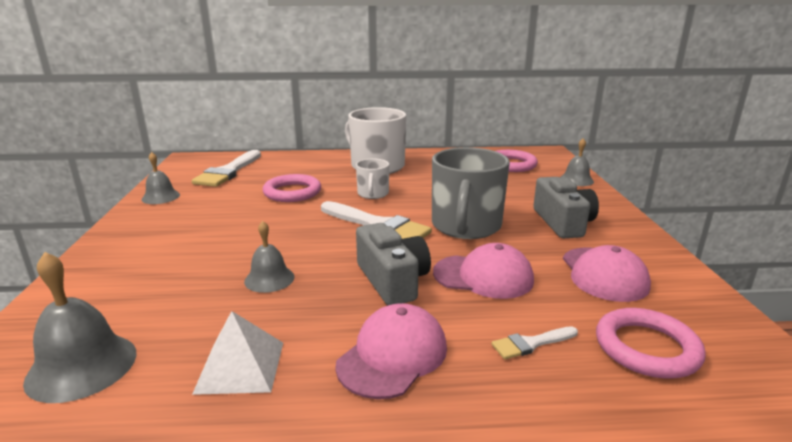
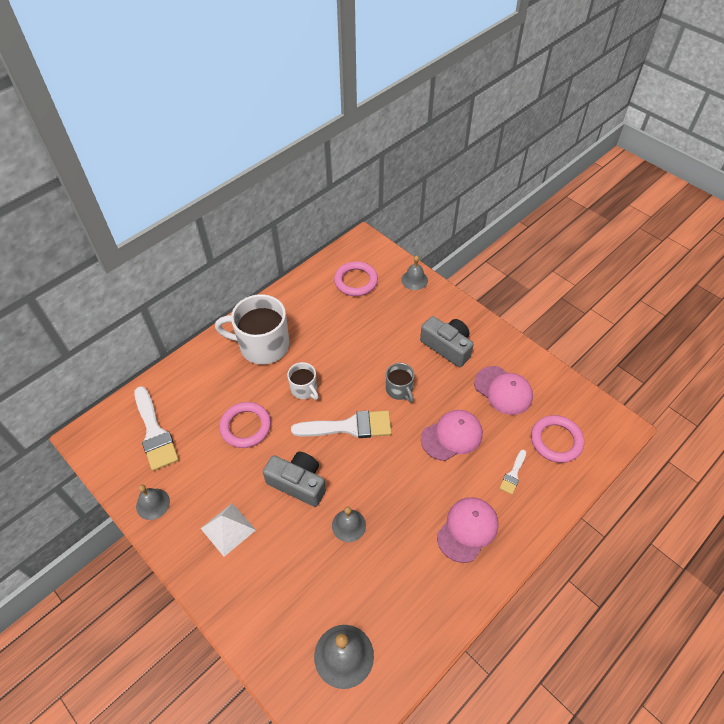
camera: 40 degrees left, 30 degrees up
white pyramid [192,311,283,395] -> white pyramid moved to [200,503,256,557]
pink cap [335,303,447,399] -> pink cap turned 45 degrees clockwise [437,498,499,563]
grey camera [356,223,431,305] -> grey camera moved to [263,452,326,507]
grey mug [432,147,510,239] -> grey mug [386,363,415,402], size x0.52

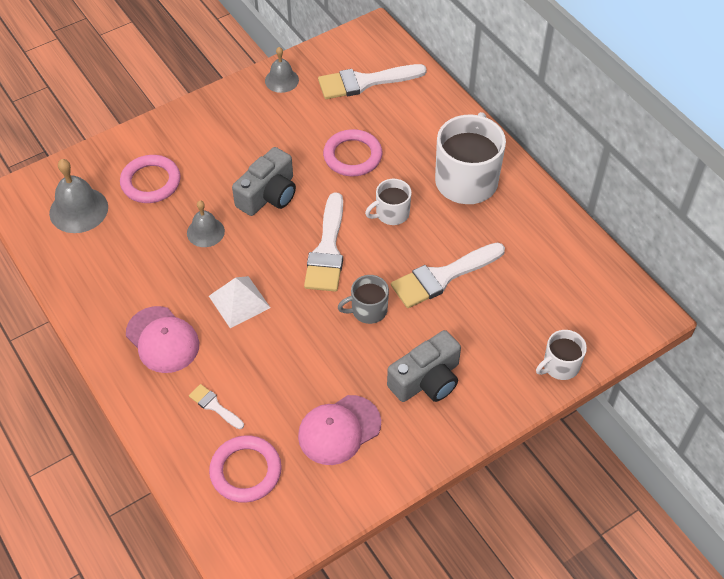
camera: 100 degrees right, 0 degrees up
white pyramid [200,503,256,557] -> white pyramid moved to [209,276,271,328]
pink ring [334,261,378,296] -> pink ring moved to [120,155,181,203]
grey bell [401,256,428,290] -> white mug [536,330,587,380]
pink cap [421,410,483,461] -> none
none -> white brush [391,242,505,308]

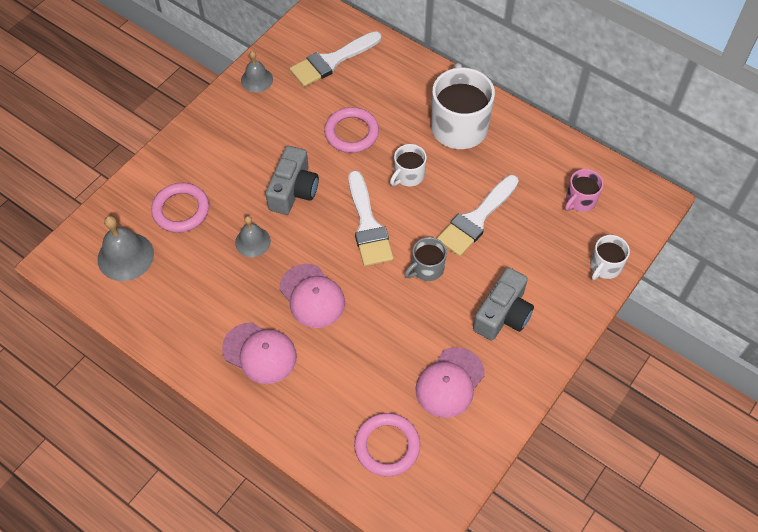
camera: 20 degrees left, 5 degrees up
white brush [189,384,244,429] -> none
white pyramid [209,276,271,328] -> pink cap [279,264,345,328]
none -> pink mug [565,169,604,212]

